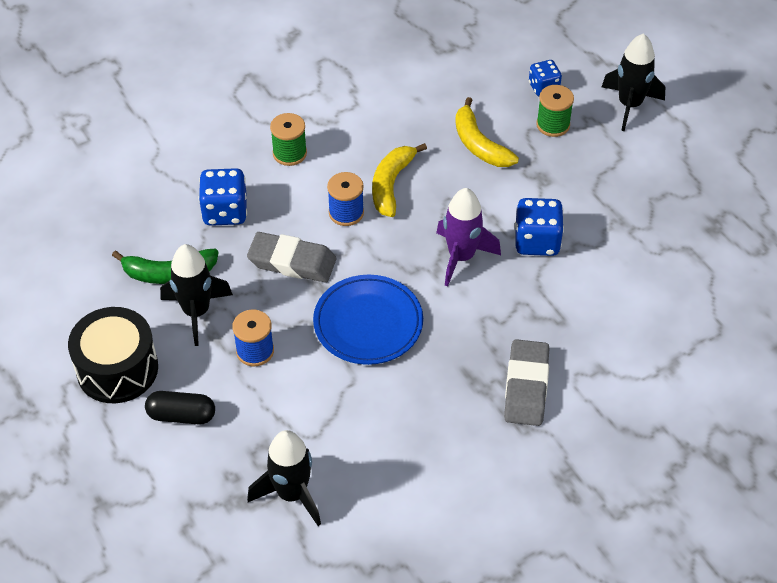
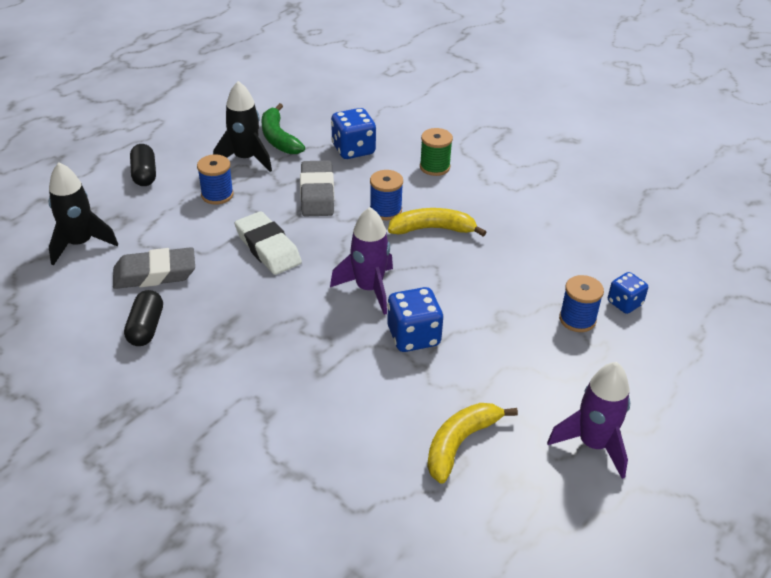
camera: 70 degrees right, 10 degrees down
black drum [68,307,158,403] -> none
blue plate [313,275,423,365] -> white eraser [235,211,302,275]
yellow banana [455,97,519,167] -> yellow banana moved to [427,403,518,484]
grey eraser [504,339,549,426] -> grey eraser moved to [113,247,195,289]
green spool [536,85,574,137] -> blue spool [559,275,604,332]
black rocket [602,33,665,131] -> none
none -> black capsule [124,290,163,346]
none -> purple rocket [547,362,630,479]

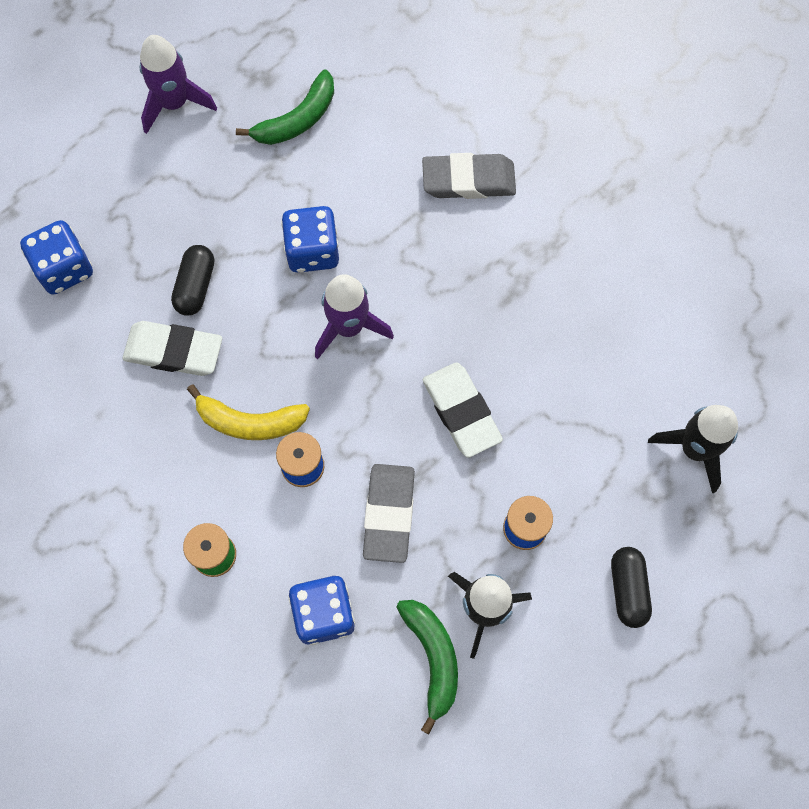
camera: 170 degrees left, 30 degrees up
grey eraser [113,247,195,289] -> grey eraser moved to [422,153,516,199]
black capsule [124,290,163,346] -> black capsule moved to [171,245,214,316]
yellow banana [427,403,518,484] -> green banana [236,69,334,145]
blue spool [559,275,604,332] -> none
blue dice [608,272,648,314] -> blue dice [20,220,93,295], size x1.56
none -> white eraser [123,321,222,376]

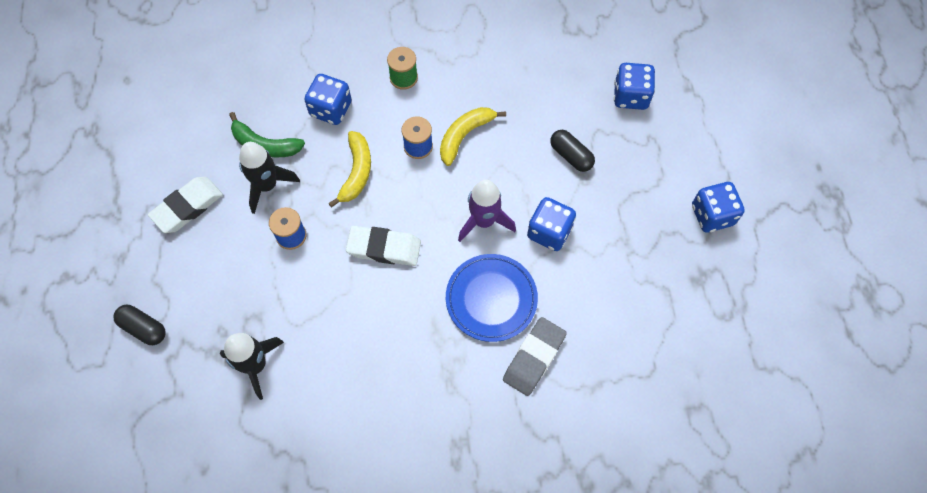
camera: 125 degrees right, 5 degrees down
white eraser [123,321,222,376] -> white eraser moved to [148,177,223,233]
purple rocket [140,35,217,134] -> blue dice [692,182,745,233]
green banana [236,69,334,145] -> none
grey eraser [363,464,415,563] -> yellow banana [328,131,371,208]
black capsule [611,547,652,628] -> black capsule moved to [114,305,166,345]
none -> blue plate [446,254,538,342]

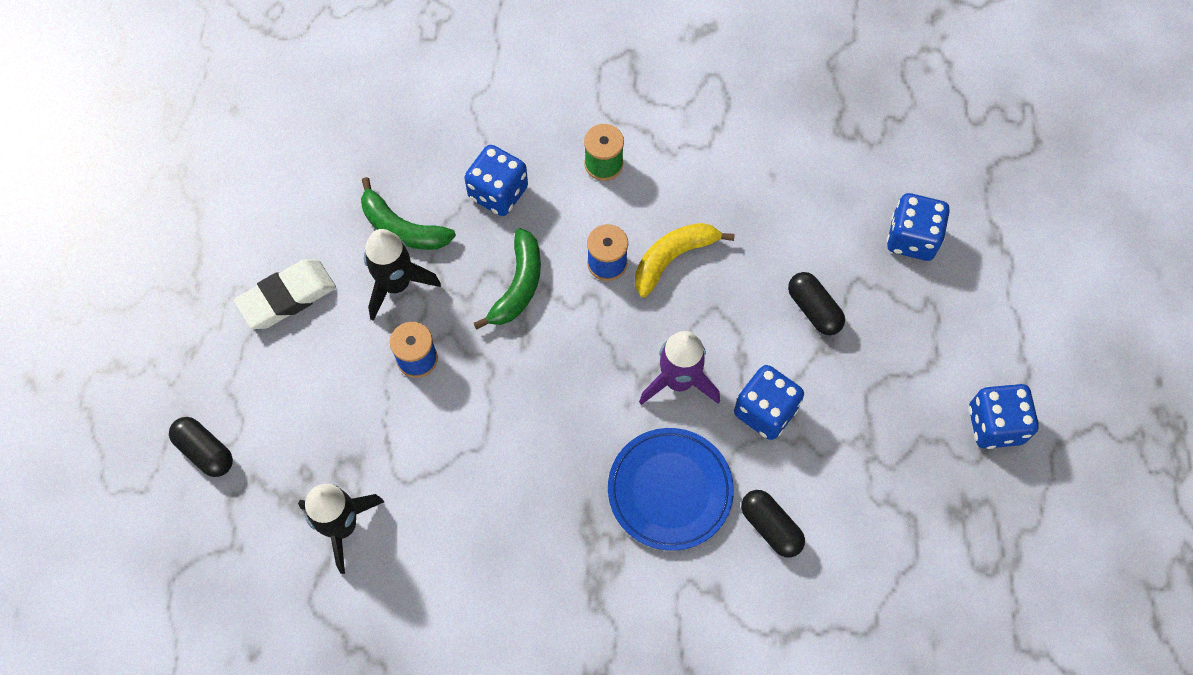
camera: 10 degrees right, 0 degrees up
yellow banana [328,131,371,208] -> green banana [474,228,541,329]
white eraser [346,226,421,266] -> none
grey eraser [503,317,567,396] -> none
none -> black capsule [741,490,805,558]

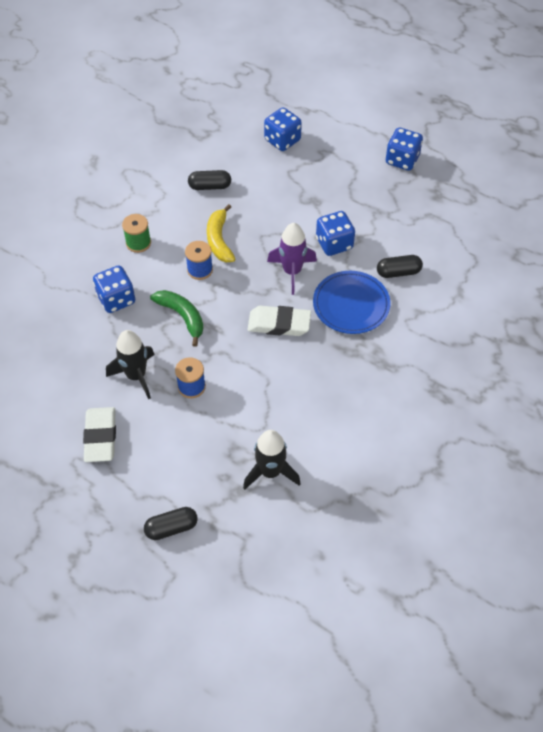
camera: 60 degrees left, 10 degrees down
green banana [361,177,456,250] -> none
black capsule [788,272,845,335] -> black capsule moved to [188,170,231,190]
none -> white eraser [247,306,311,336]

